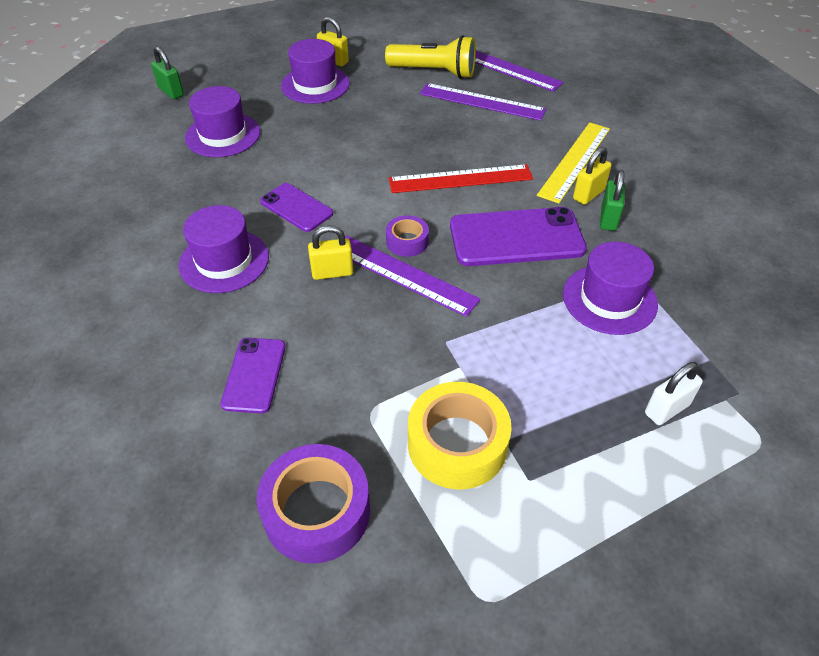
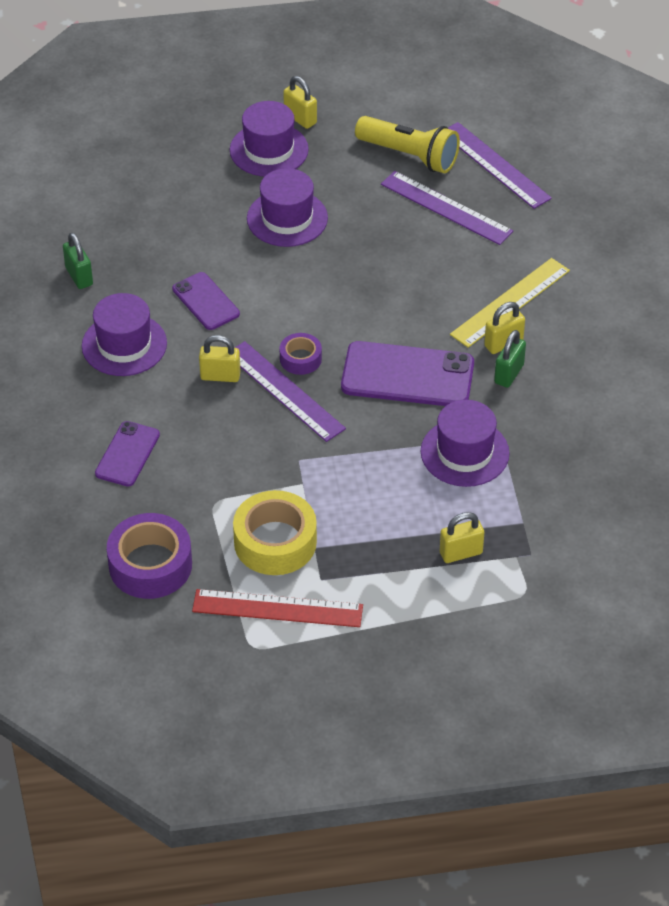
camera: 15 degrees right, 0 degrees up
green padlock [151,47,184,99] -> green padlock moved to [63,233,93,289]
purple hat [185,86,260,157] -> purple hat moved to [247,168,328,247]
red ruler [389,164,533,193] -> red ruler moved to [192,589,363,627]
white padlock [645,362,703,425] -> yellow padlock [440,512,484,563]

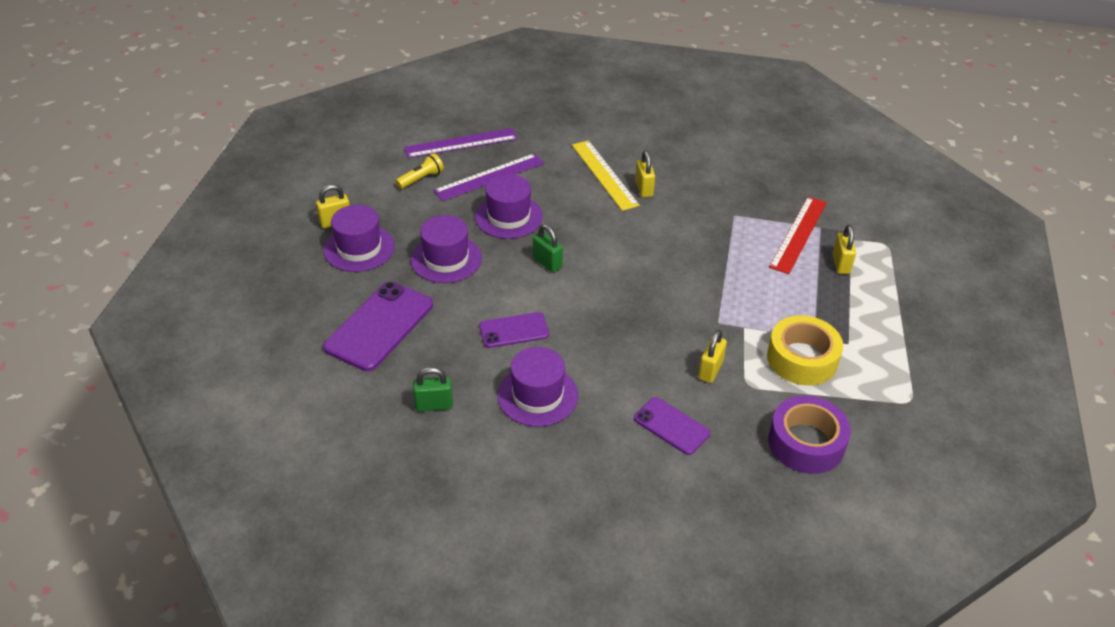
camera: 70 degrees left, 5 degrees down
red ruler [192,589,363,627] -> red ruler moved to [769,197,827,274]
yellow padlock [199,335,240,382] -> yellow padlock moved to [698,330,727,383]
purple ruler [235,341,346,442] -> none
purple tape [280,333,322,375] -> none
purple phone [341,341,474,406] -> purple phone moved to [323,282,433,371]
yellow flashlight [355,116,460,173] -> yellow flashlight [396,153,444,189], size x0.57
purple hat [421,400,510,487] -> purple hat moved to [475,174,543,239]
green padlock [494,330,526,388] -> green padlock moved to [533,224,563,273]

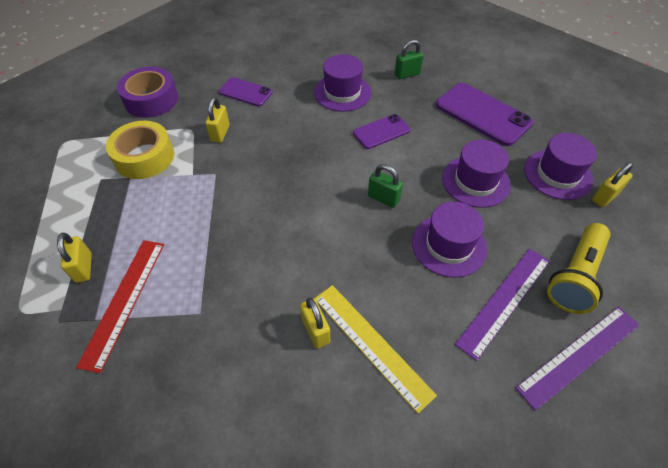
camera: 165 degrees right, 10 degrees up
purple phone [323,282,433,371] -> purple phone turned 60 degrees counterclockwise [436,83,533,146]
yellow flashlight [396,153,444,189] -> yellow flashlight [547,223,611,314], size x1.75

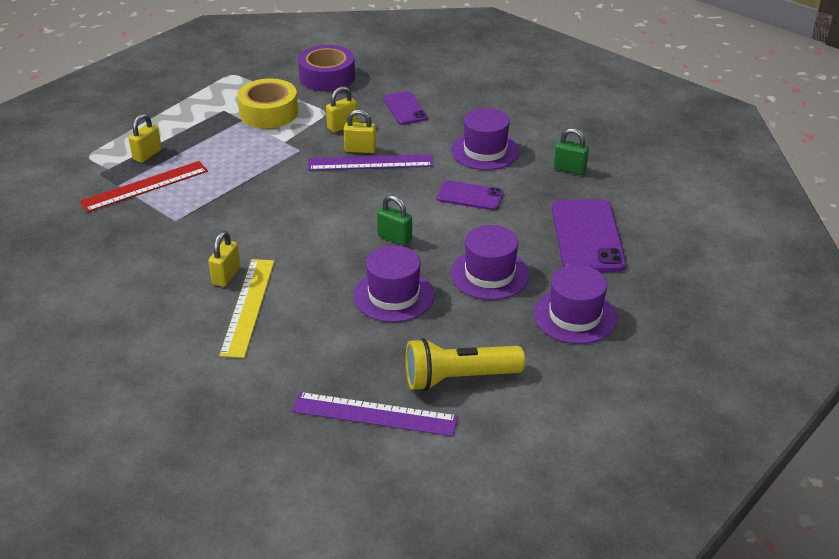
camera: 45 degrees right, 15 degrees down
green padlock [368,164,403,208] -> green padlock turned 45 degrees counterclockwise [377,195,412,246]
purple ruler [455,249,550,361] -> purple ruler moved to [308,154,433,171]
yellow padlock [592,162,633,207] -> yellow padlock moved to [344,109,376,153]

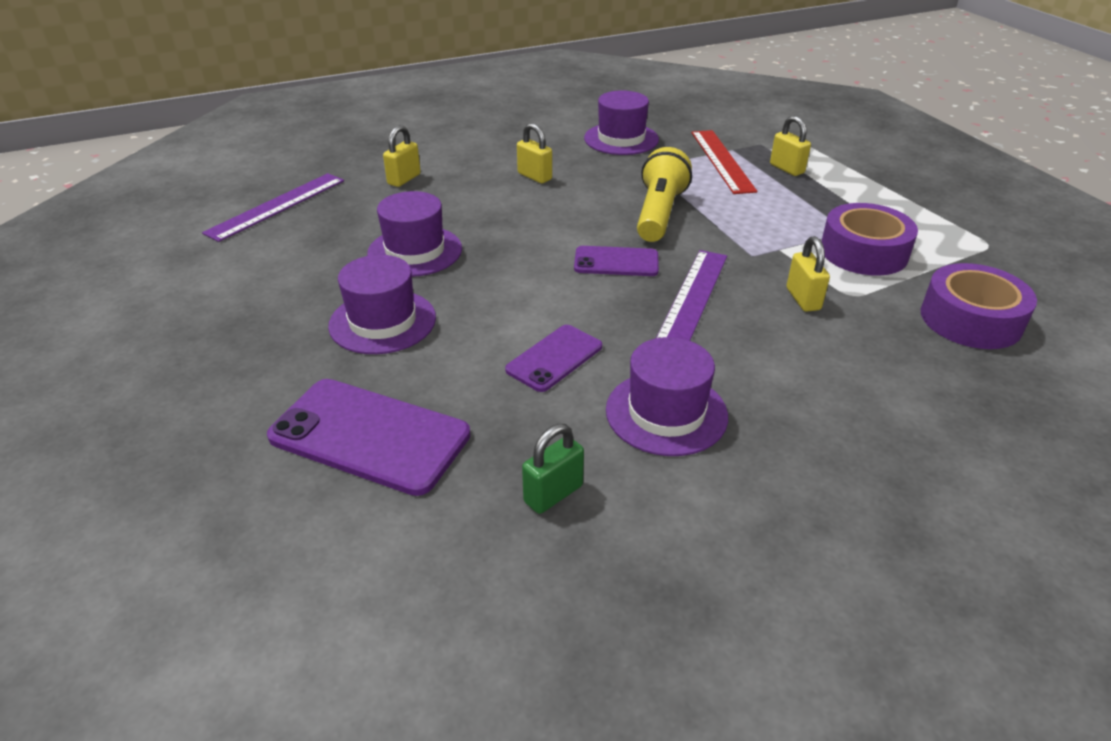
camera: 115 degrees right, 0 degrees up
yellow ruler [219,259,275,358] -> none
yellow tape [237,78,298,128] -> purple tape [821,203,918,276]
yellow padlock [344,109,376,153] -> yellow padlock moved to [383,125,421,187]
green padlock [377,195,412,246] -> none
purple phone [383,91,428,125] -> purple phone moved to [574,246,659,276]
yellow flashlight [406,338,525,391] -> yellow flashlight moved to [637,147,692,242]
purple hat [534,265,617,344] -> purple hat moved to [584,90,659,155]

